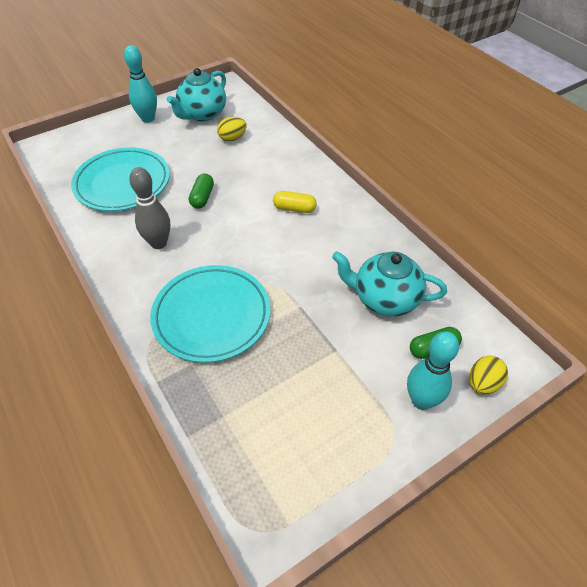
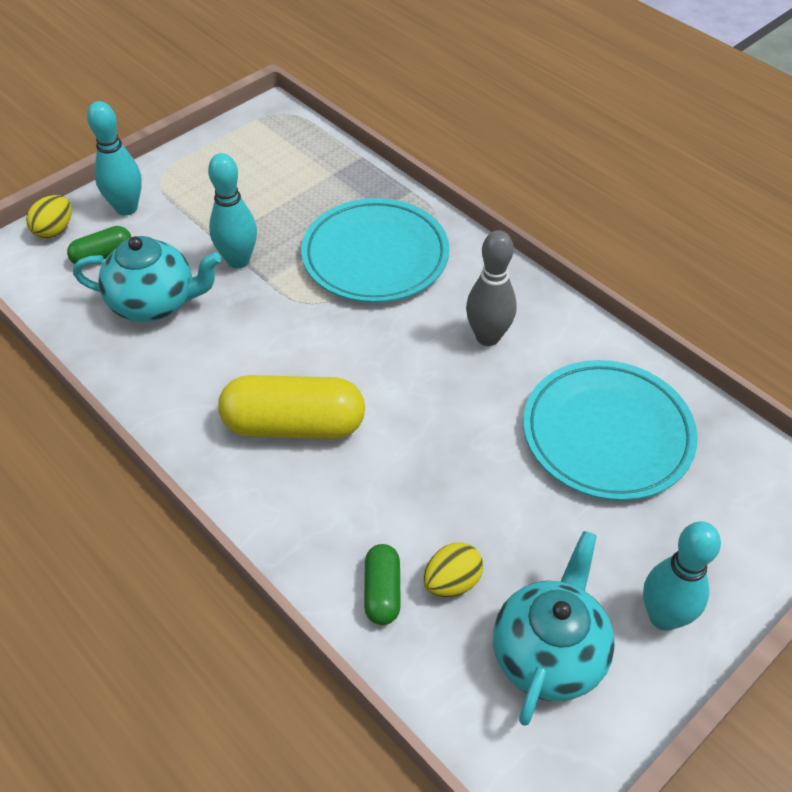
camera: 170 degrees right, 0 degrees up
green capsule [189,174,214,209] -> green capsule moved to [364,544,401,625]
yellow capsule [273,191,317,213] -> yellow capsule [218,375,365,439], size x1.93
none -> turquoise bowling pin [208,153,257,268]

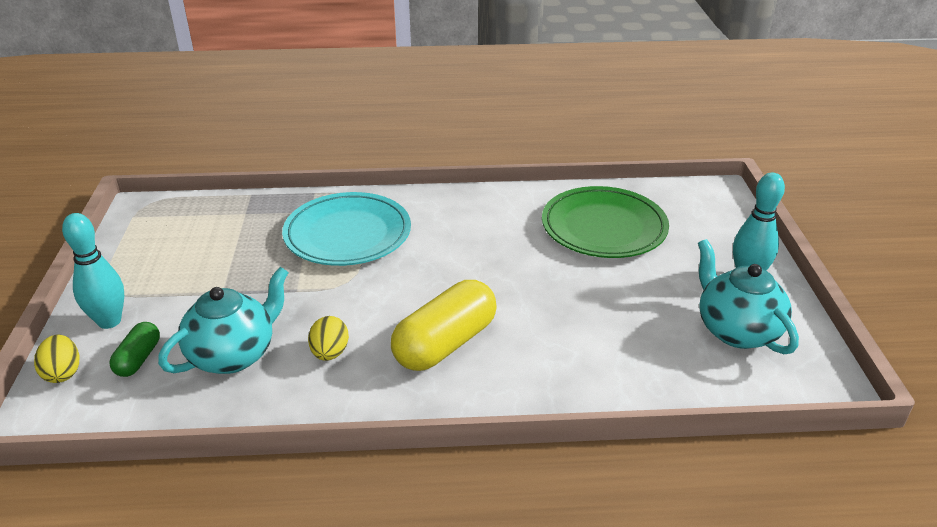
camera: 50 degrees left, 15 degrees down
turquoise bowling pin [208,153,257,268] -> none
green capsule [364,544,401,625] -> none
yellow egg [423,542,483,597] -> yellow egg moved to [308,316,349,361]
grey bowling pin [466,230,517,346] -> none
turquoise plate [523,360,698,501] -> green plate [542,186,669,258]

